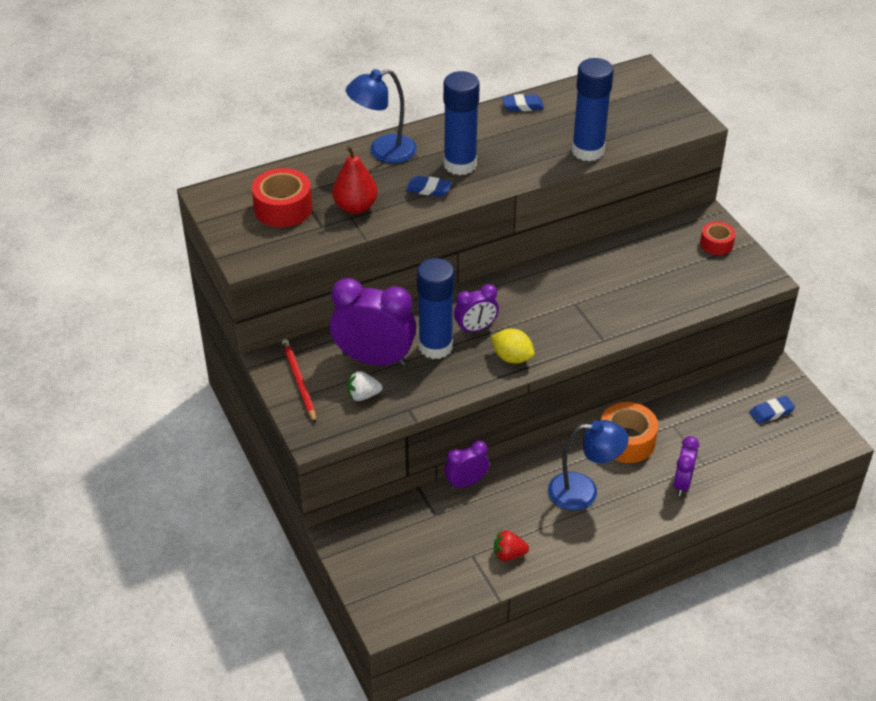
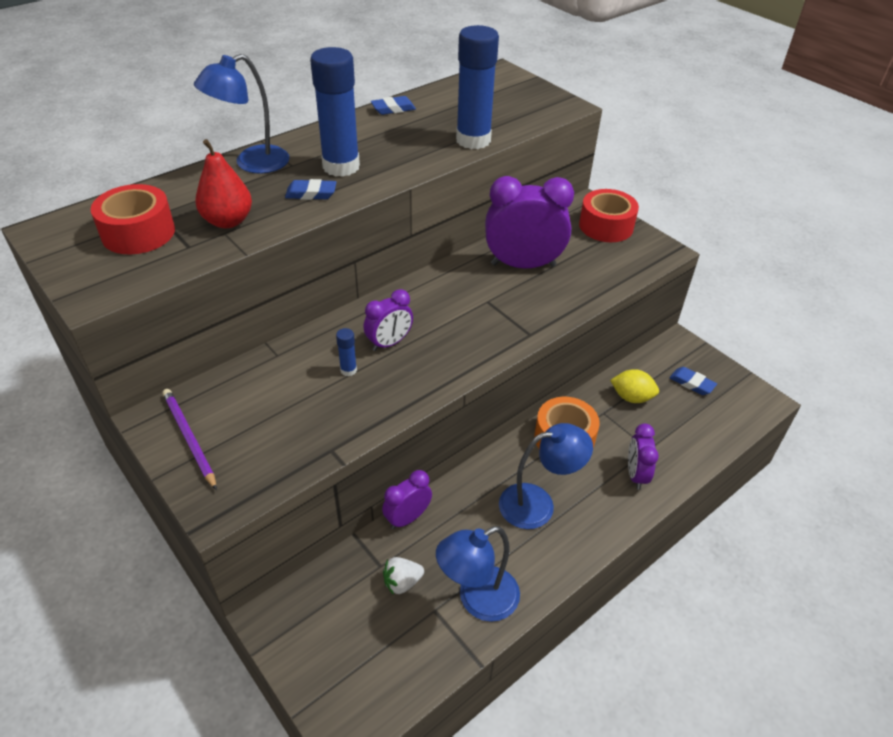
camera: 15 degrees left, 0 degrees up
red pencil [282,339,316,423] -> purple pencil [162,389,217,490]
purple clock [330,278,416,366] -> purple clock moved to [485,176,574,268]
white strawberry [347,371,382,401] -> white strawberry moved to [383,557,424,595]
blue glue stick [417,258,454,359] -> blue glue stick [336,328,357,376], size x0.41
yellow lemon [491,329,535,363] -> yellow lemon moved to [610,369,659,403]
red strawberry [494,530,529,561] -> blue lamp [436,526,520,622]
red tape [700,221,735,255] -> red tape [579,189,639,242], size x1.65
blue eraser [749,396,795,424] -> blue eraser turned 75 degrees clockwise [669,367,717,395]

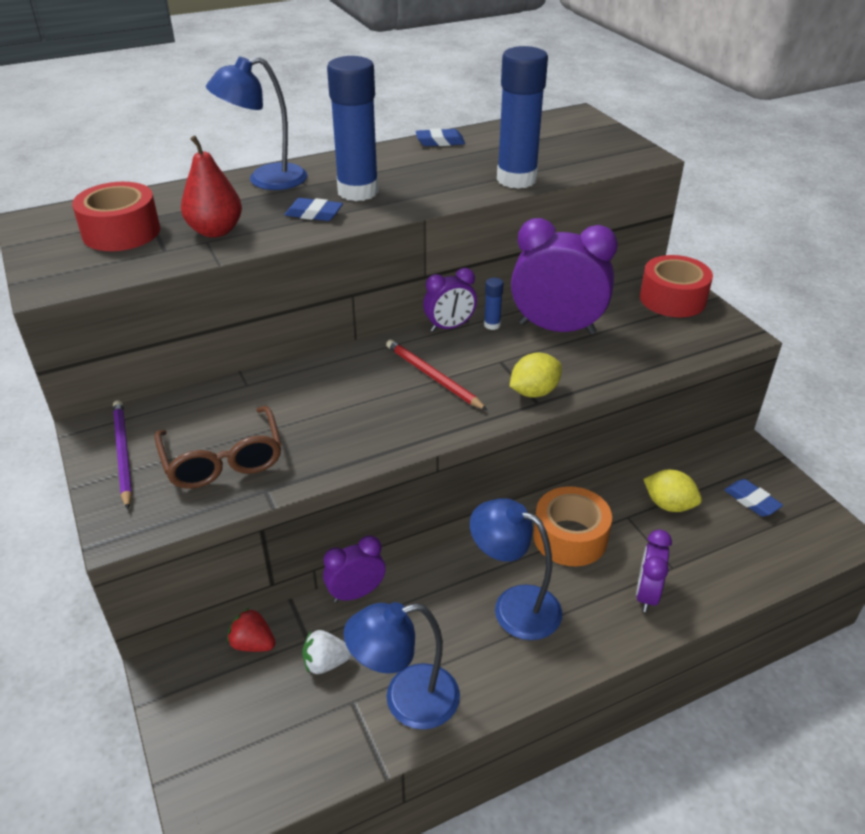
camera: 15 degrees right, 5 degrees down
blue glue stick [336,328,357,376] -> blue glue stick moved to [484,278,503,330]
purple clock [364,289,413,351] -> purple clock moved to [423,268,477,332]
blue lamp [499,423,593,529] -> blue lamp turned 150 degrees counterclockwise [470,498,562,640]
none -> brown glasses [155,406,282,489]
none -> red strawberry [227,608,276,652]
none -> red pencil [386,340,487,410]
none -> yellow lemon [510,353,562,398]

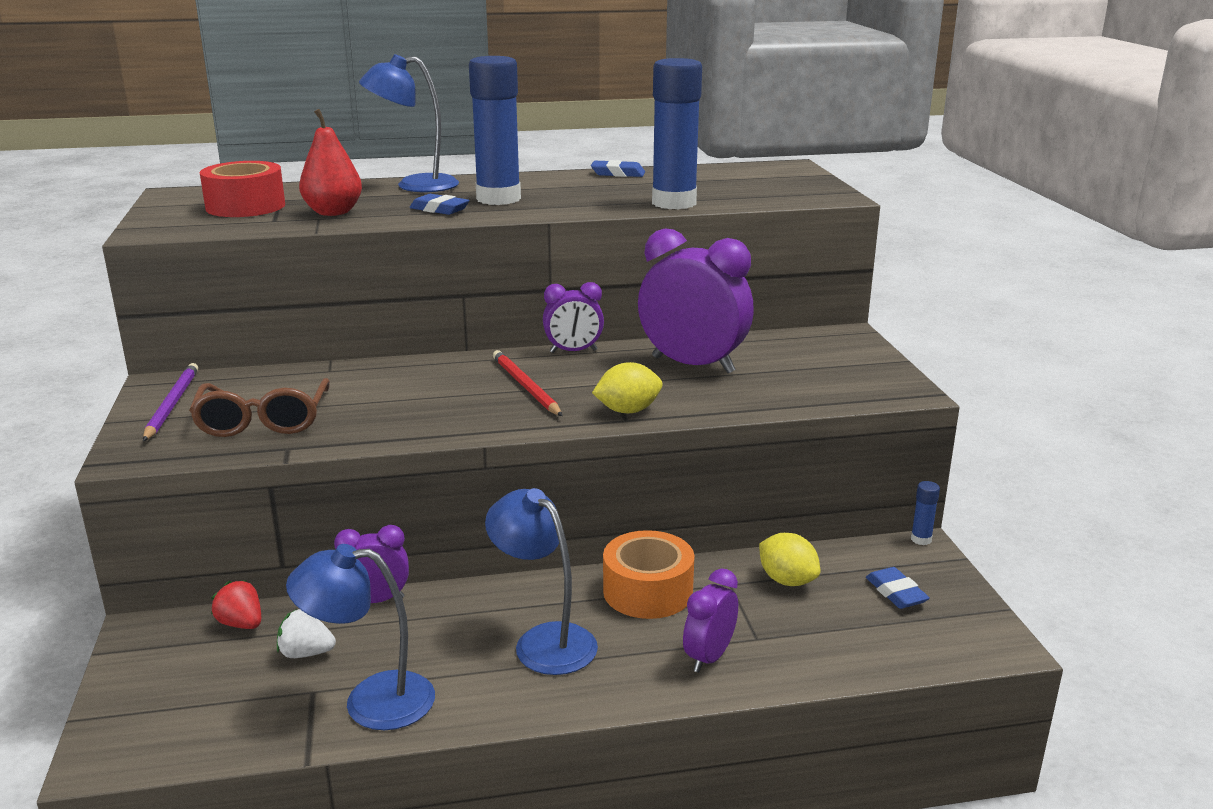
camera: 15 degrees right, 15 degrees down
blue glue stick [484,278,503,330] -> blue glue stick moved to [911,481,940,545]
red tape [640,255,713,317] -> none

